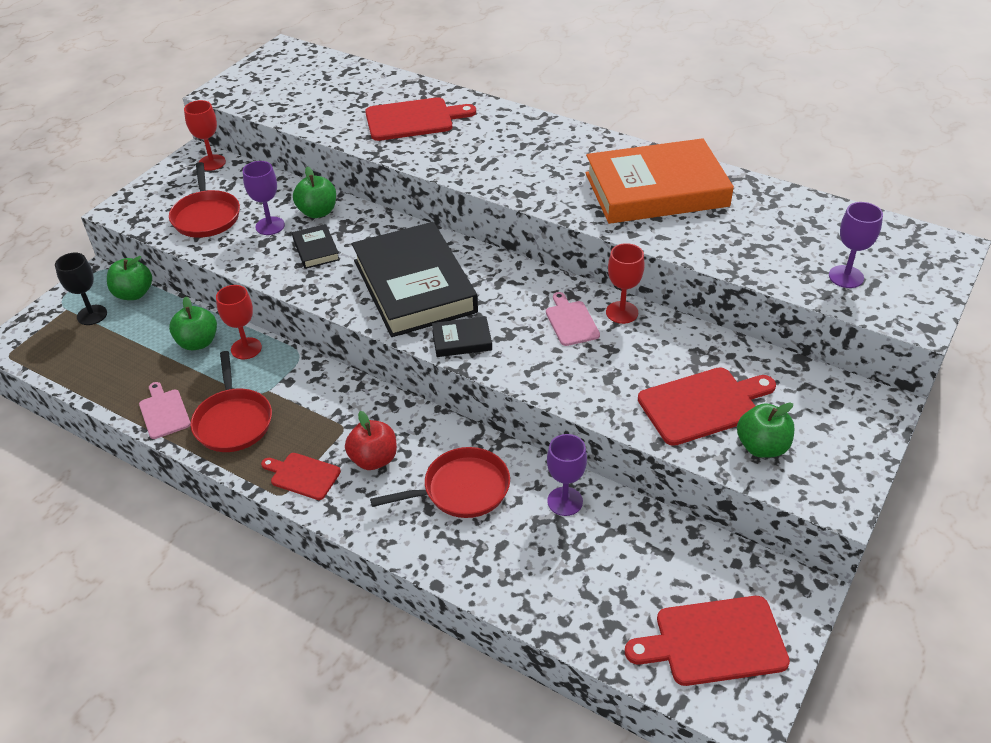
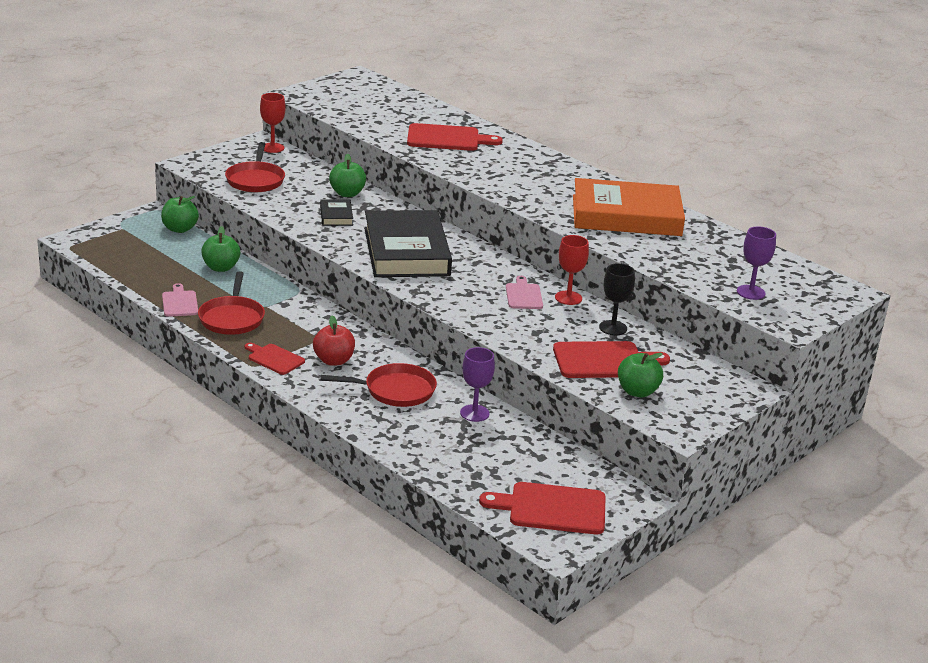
camera: 10 degrees right, 15 degrees down
black goblet [55,253,107,325] -> black goblet moved to [599,263,635,335]
red goblet [216,285,262,359] -> none
purple goblet [243,161,285,235] -> none
black book [432,316,492,357] -> none

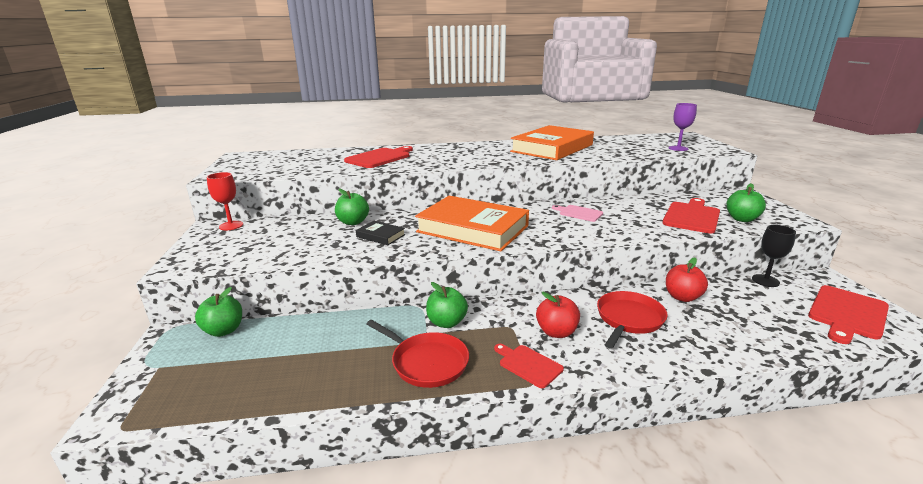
camera: 50 degrees left, 5 degrees down
pink cutting board [162,283,198,317] -> none
green apple [201,226,240,272] -> green apple moved to [426,282,468,328]
red pan [225,142,285,192] -> none
red cutting board [245,343,305,375] -> red cutting board turned 60 degrees clockwise [494,344,564,388]
black book [364,210,452,277] -> orange book [415,196,529,251]
purple goblet [460,347,495,422] -> red apple [666,257,708,302]
red goblet [555,235,589,305] -> none
black goblet [599,263,635,335] -> black goblet moved to [752,225,796,287]

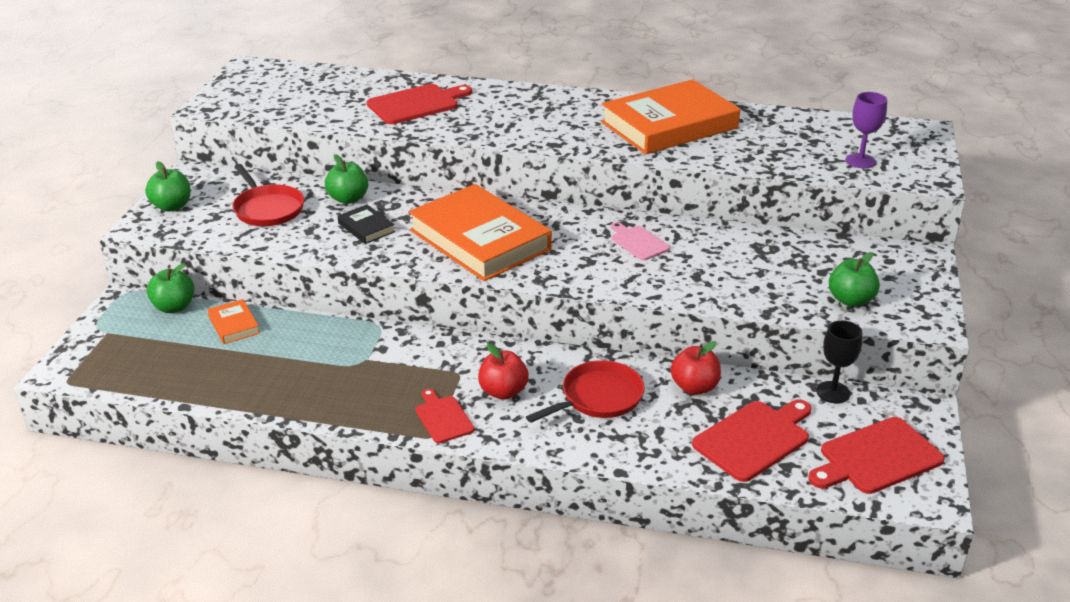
camera: 20 degrees right, 10 degrees up
red goblet [207,172,243,230] -> none
red pan [367,320,469,388] -> red pan moved to [232,164,304,226]
green apple [426,282,468,328] -> green apple moved to [145,161,191,211]
red cutting board [662,198,720,234] -> red cutting board moved to [692,399,812,482]
none -> orange book [208,299,260,344]

